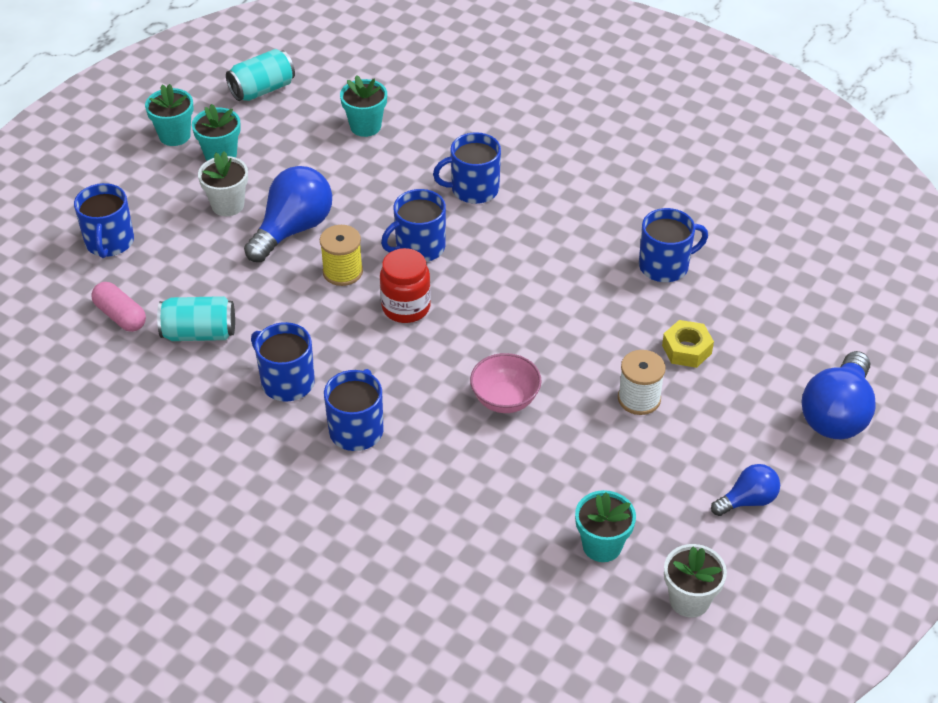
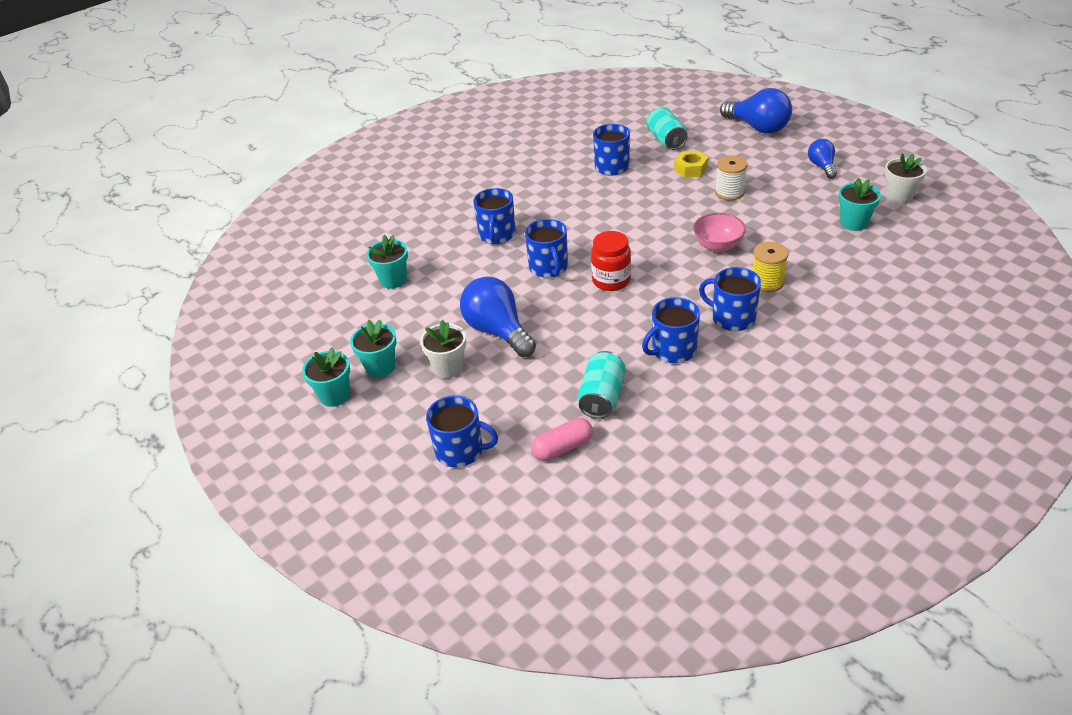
camera: 70 degrees left, 5 degrees down
turquoise can [226,49,295,101] -> turquoise can moved to [646,107,688,150]
yellow spool [320,225,363,286] -> yellow spool moved to [752,242,789,292]

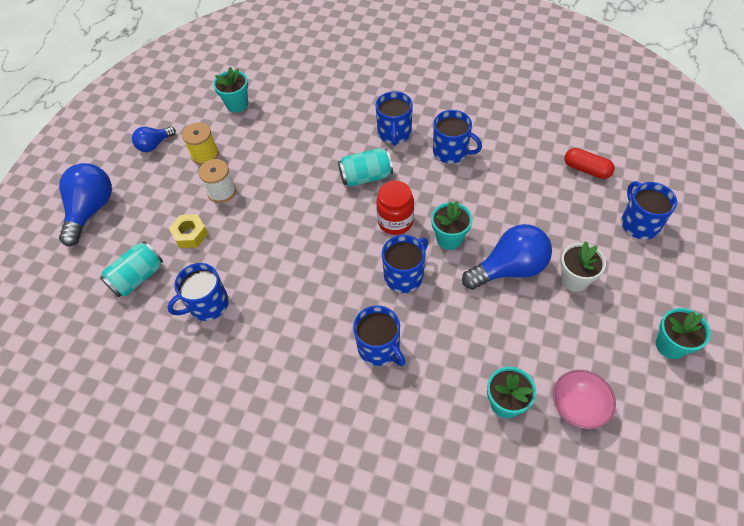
camera: 120 degrees left, 15 degrees up
turquoise flower pot [350,320,397,378] -> turquoise flower pot moved to [431,201,472,250]
blue light bulb [460,277,536,357] -> blue light bulb turned 135 degrees counterclockwise [462,224,552,290]
blue mug [473,188,516,244] -> blue mug turned 75 degrees clockwise [353,305,406,366]
pink capsule [531,418,593,461] -> red capsule [564,148,615,179]
turquoise can [578,351,626,419] -> turquoise can moved to [338,148,393,187]
pink bowl [693,213,746,252] -> pink bowl moved to [553,370,616,429]
yellow spool [752,242,789,292] -> yellow spool moved to [182,122,219,165]
white flower pot [885,153,927,205] -> none

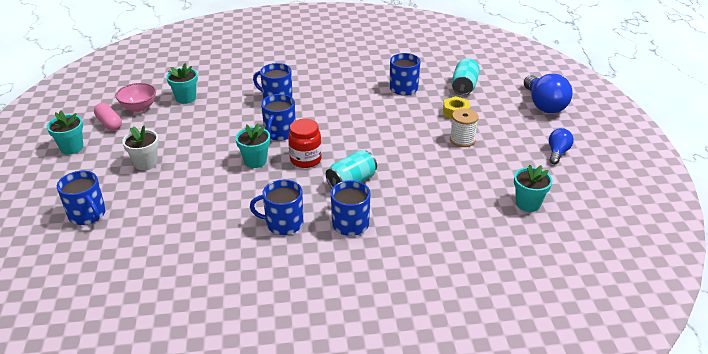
camera: 150 degrees right, 20 degrees down
yellow spool [182,122,219,165] -> none
blue light bulb [462,224,552,290] -> none
red capsule [564,148,615,179] -> none
none -> pink capsule [94,103,122,131]

